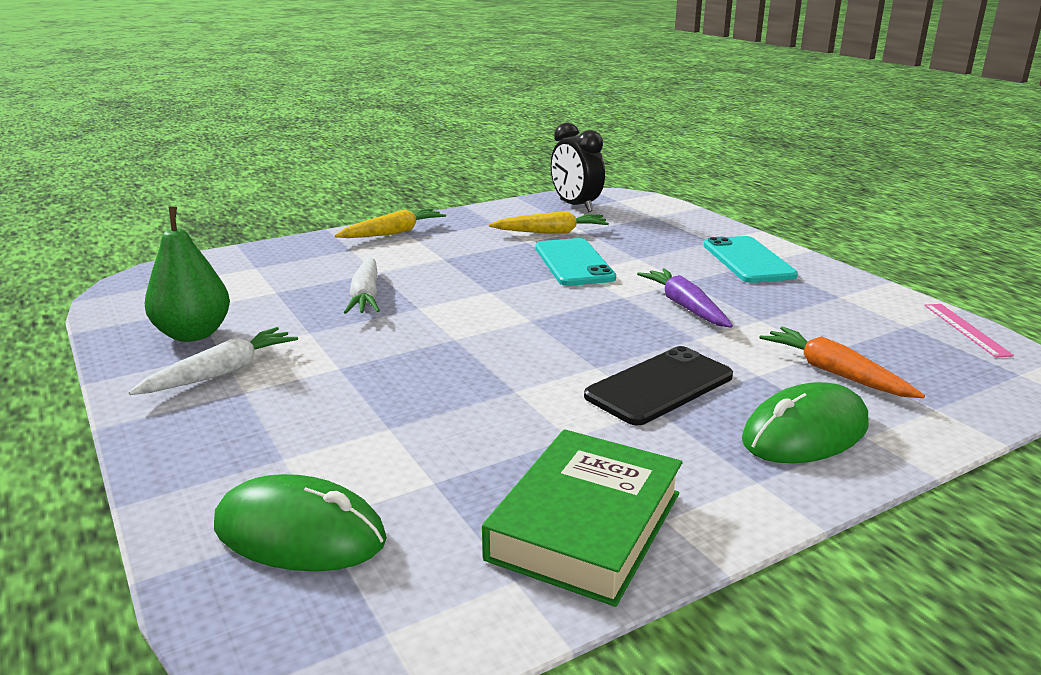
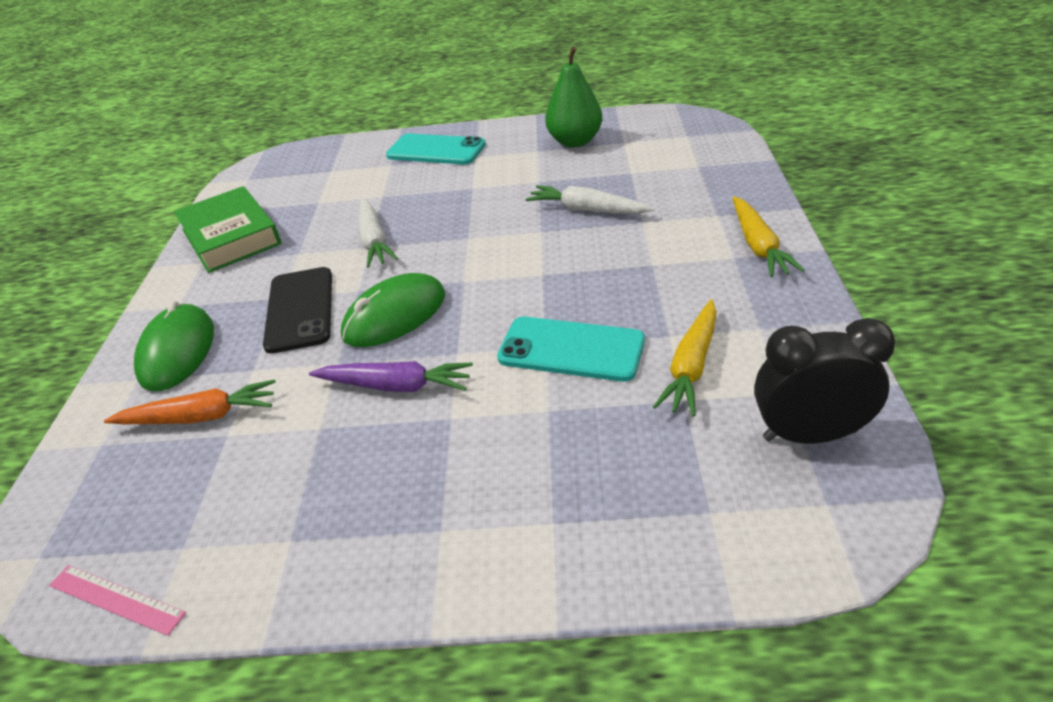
camera: 125 degrees right, 15 degrees up
white carrot [129,327,298,395] -> white carrot moved to [359,198,398,267]
green mouse [214,474,387,571] -> green mouse moved to [341,273,445,347]
turquoise phone [704,236,798,283] -> turquoise phone moved to [386,133,486,165]

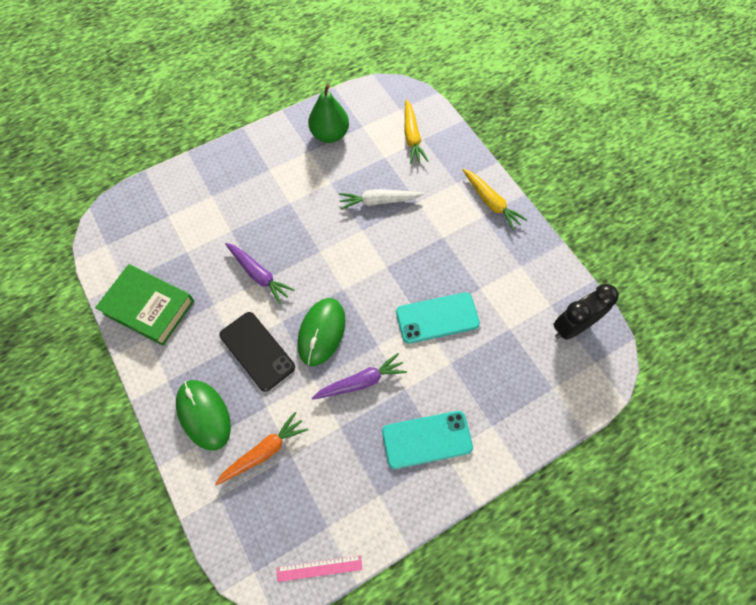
camera: 35 degrees left, 25 degrees up
white carrot [359,198,398,267] -> purple carrot [225,243,295,304]
turquoise phone [386,133,486,165] -> turquoise phone moved to [382,411,473,469]
yellow carrot [653,299,717,417] -> yellow carrot moved to [404,99,428,164]

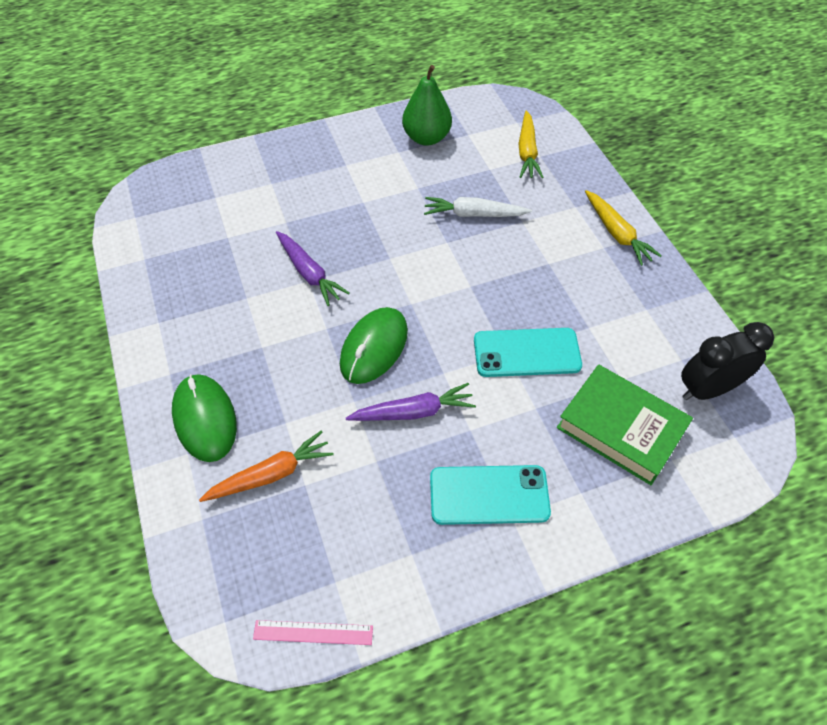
camera: 10 degrees right, 10 degrees down
green book [95,264,194,346] -> green book moved to [557,364,693,485]
black phone [219,312,295,392] -> none

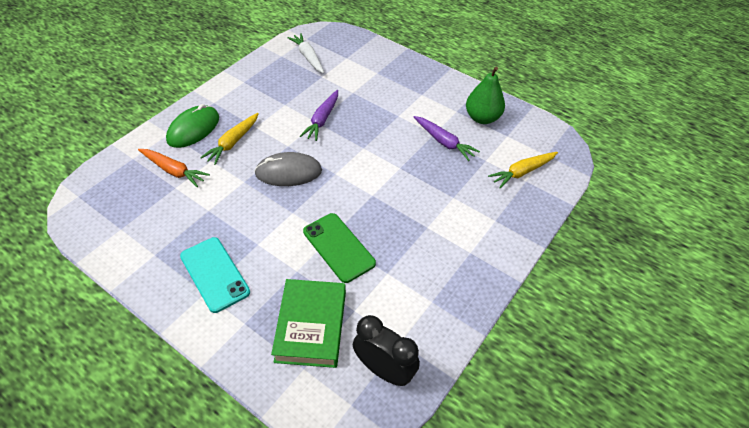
camera: 55 degrees right, 5 degrees down
pink ruler [253,620,373,645] -> none
green mouse [340,307,408,384] -> grey mouse [254,152,322,186]
purple carrot [346,383,476,421] -> purple carrot moved to [414,116,480,161]
white carrot [424,197,532,217] -> white carrot moved to [287,33,324,73]
turquoise phone [474,328,582,377] -> green phone [303,213,376,283]
yellow carrot [585,190,662,266] -> yellow carrot moved to [200,113,259,165]

